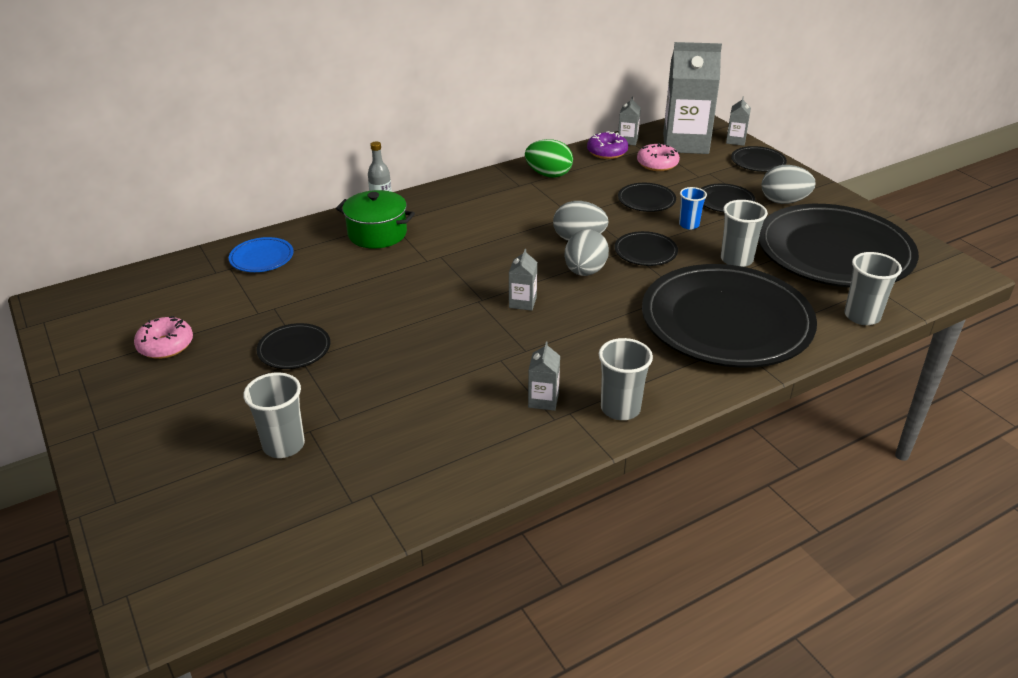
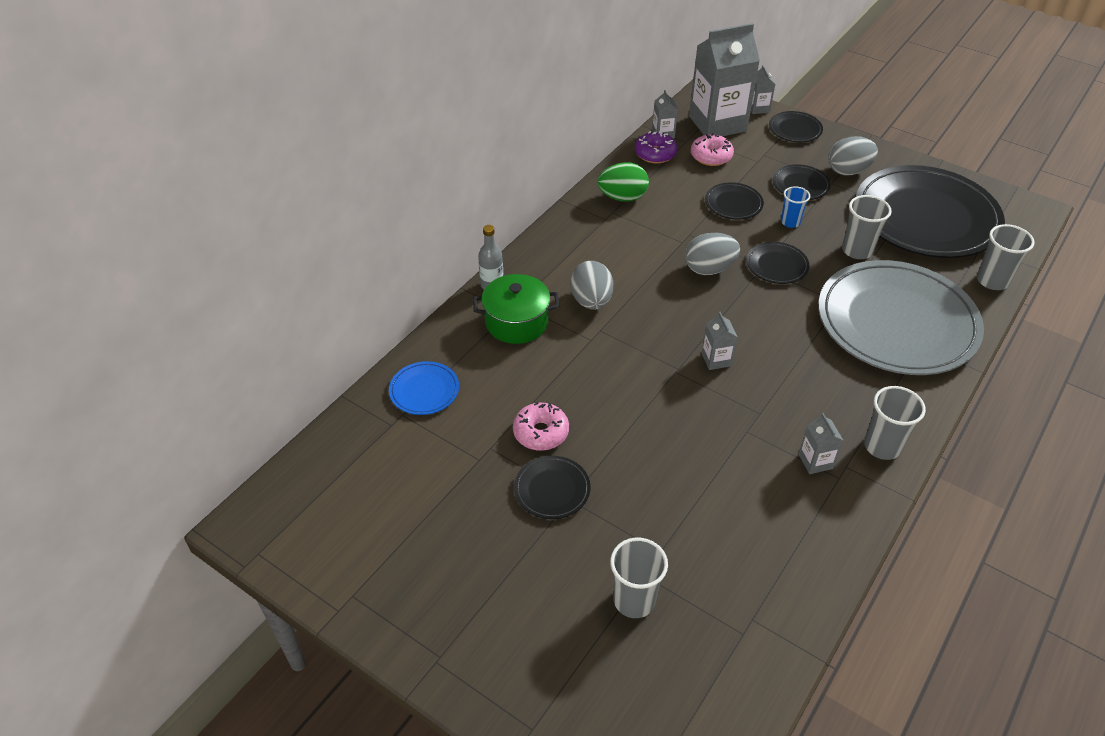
camera: 25 degrees left, 10 degrees up
pink donut [134,316,193,359] -> pink donut moved to [513,402,569,451]
grey egg [564,229,609,276] -> grey egg moved to [570,261,614,310]
black plate [642,264,817,368] -> grey plate [818,260,984,375]

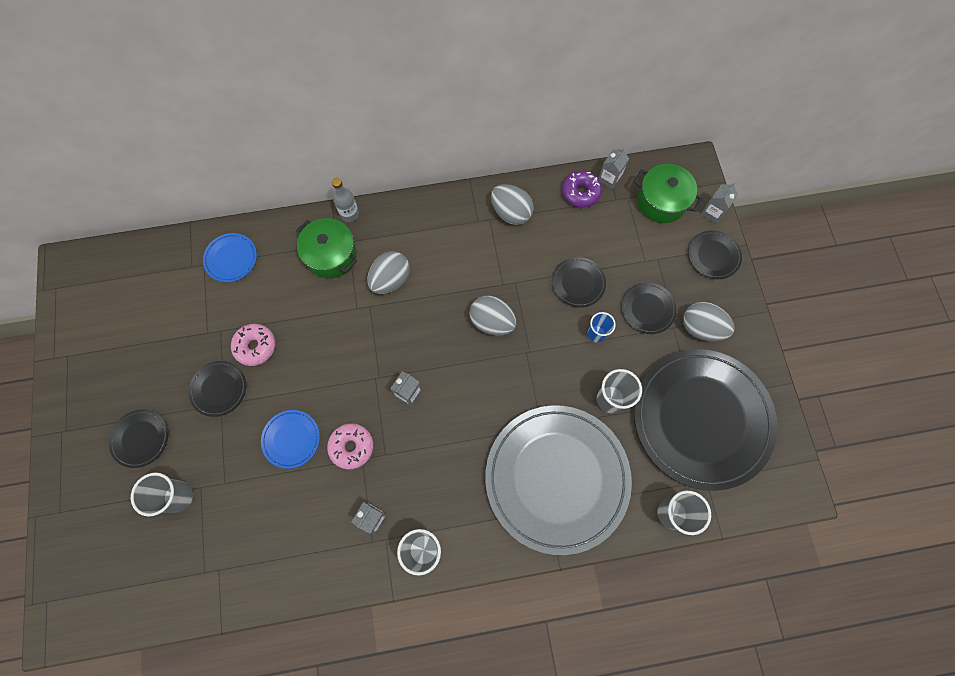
camera: 45 degrees right, 25 degrees up
green egg [598,162,649,202] -> grey egg [491,184,534,225]
grey carton [689,23,760,137] -> green pot [634,164,703,223]
pink donut [691,133,734,166] -> pink donut moved to [327,423,373,470]
black plate [747,242,810,284] -> black plate moved to [109,409,168,468]
none -> blue plate [261,410,320,469]

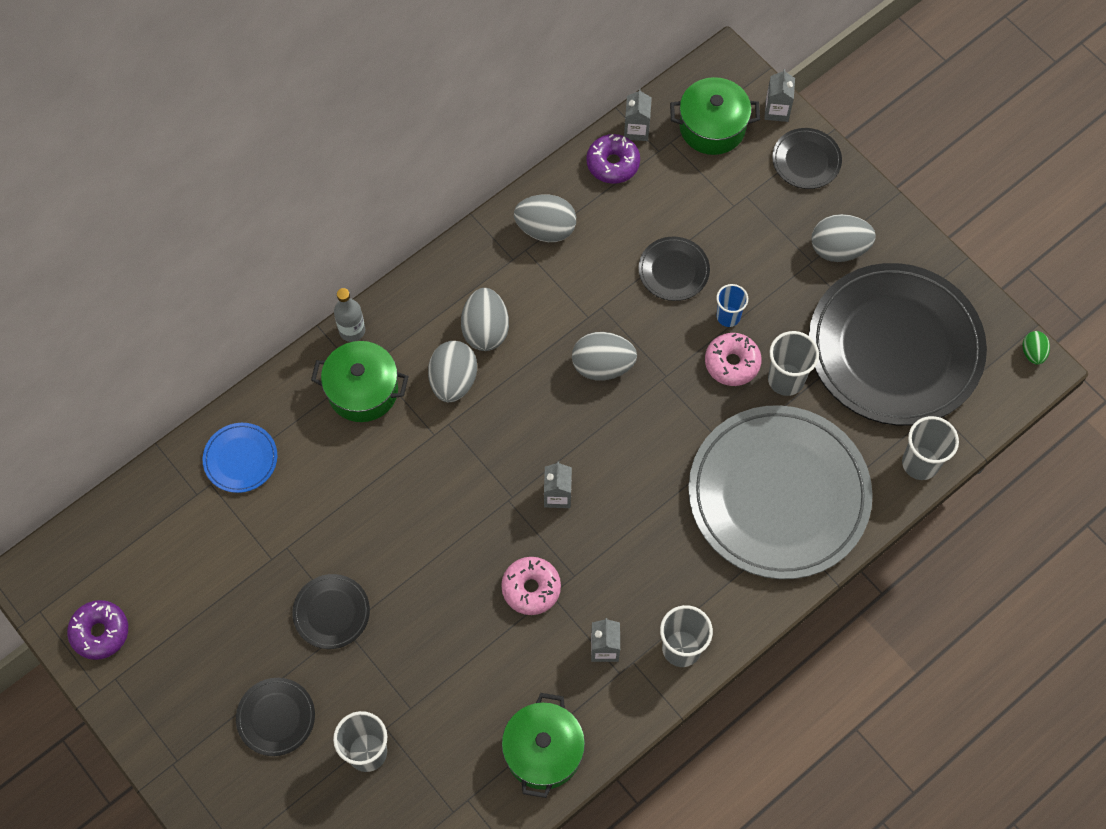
camera: 30 degrees left, 5 degrees down
pink donut [231,324,275,366] -> pink donut moved to [705,333,762,386]
blue plate [261,410,320,469] -> none
black plate [621,282,677,334] -> none
none -> purple donut [67,600,128,660]
none -> grey egg [461,288,509,351]
none -> green pot [502,693,585,798]
none -> green egg [1023,331,1050,365]

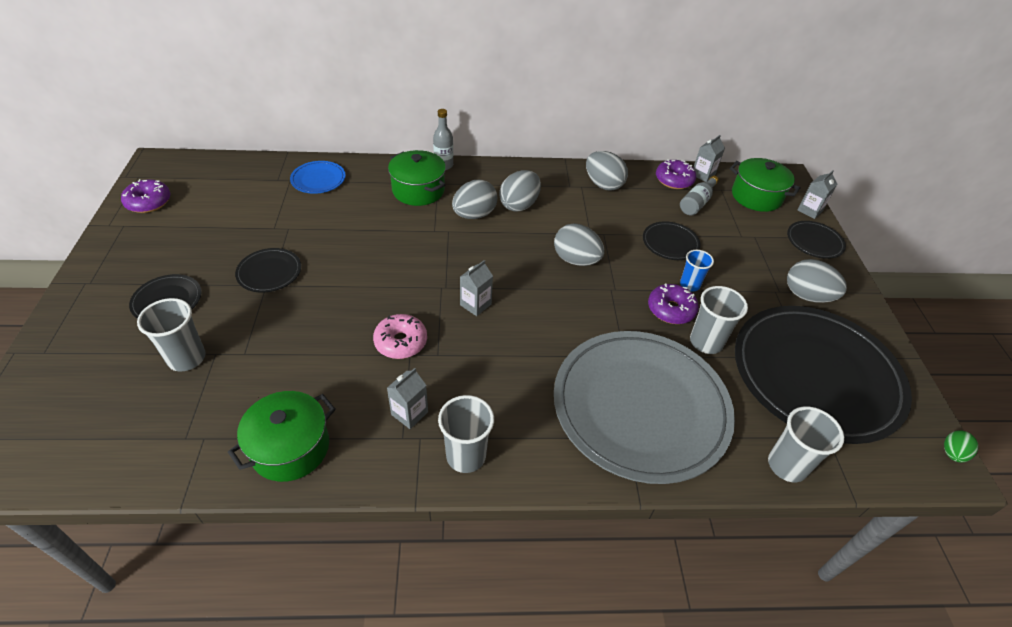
camera: 35 degrees right, 20 degrees down
pink donut [705,333,762,386] -> purple donut [648,284,699,324]
none -> grey bottle [680,176,719,215]

